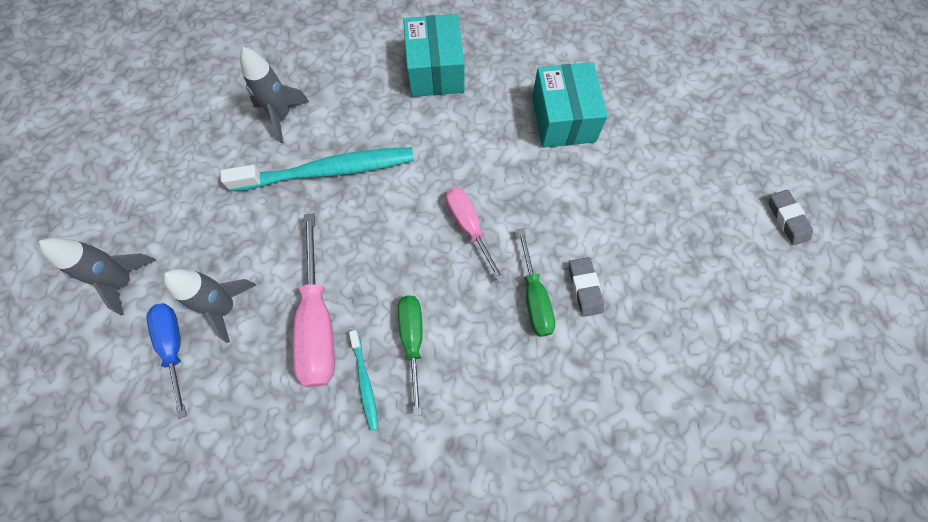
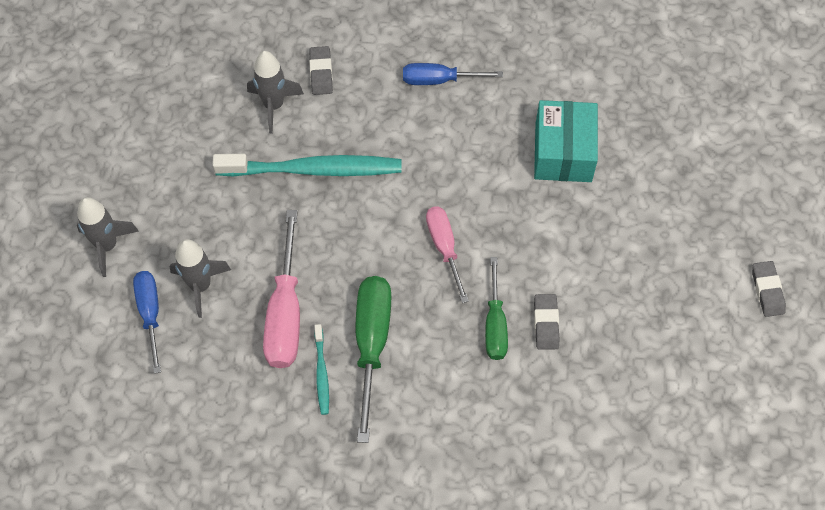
camera: 10 degrees right, 5 degrees down
green screwdriver [398,295,423,416] -> green screwdriver [356,276,391,443], size x1.55
turquoise box [403,14,464,97] -> blue screwdriver [403,63,503,85]
none -> grey eraser [309,46,333,95]

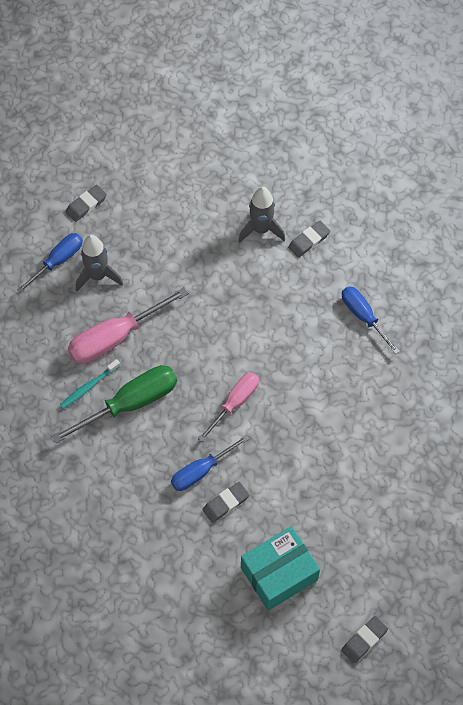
camera: 55 degrees right, 0 degrees up
grey rocket [77,197,139,277] -> grey eraser [66,185,107,222]
turquoise toothbrush [212,154,402,176] -> none
green screwdriver [485,257,508,360] -> blue screwdriver [171,435,249,491]
turquoise box [534,100,598,182] -> turquoise box moved to [241,526,320,611]

